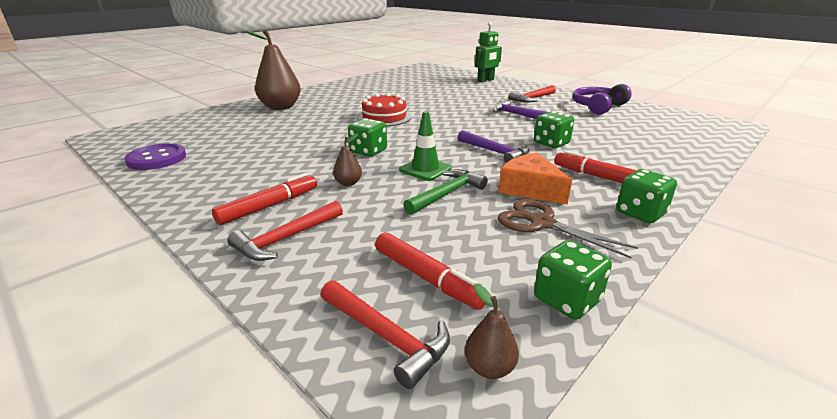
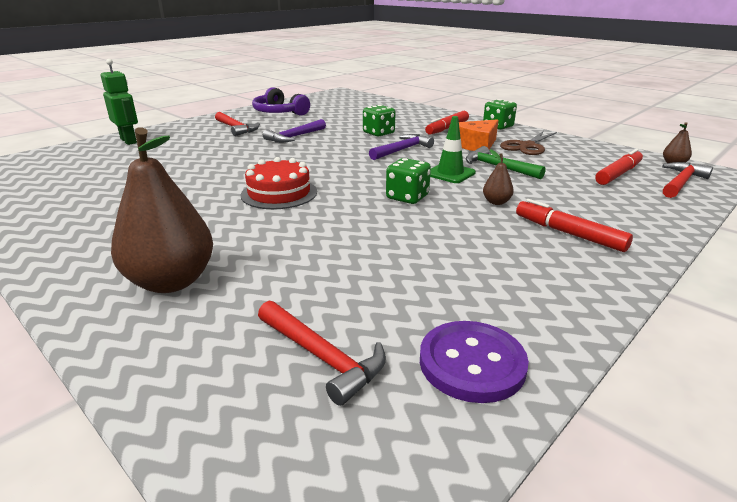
camera: 90 degrees left, 0 degrees up
red hammer [227,201,343,261] -> red hammer moved to [258,301,386,406]
green dice [534,240,612,320] -> none

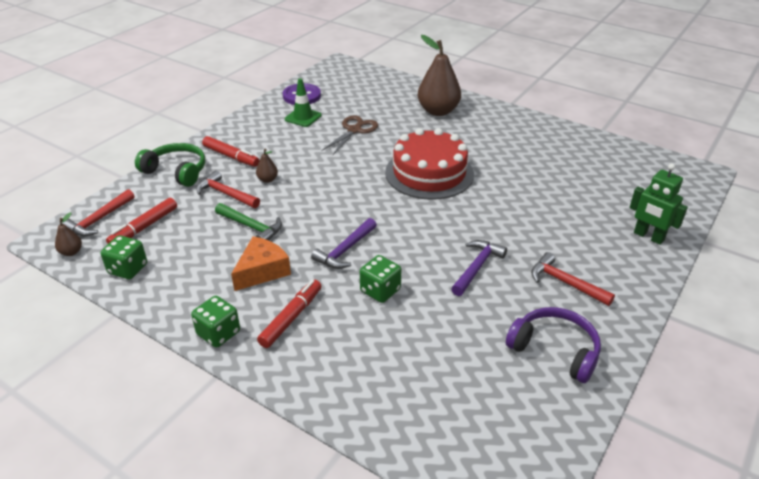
camera: 170 degrees right, 10 degrees up
red cake [241,157,317,209] -> red cake [385,128,474,200], size x1.56
red hammer [258,301,386,406] -> red hammer moved to [197,171,260,208]
green dice [386,158,431,204] -> green dice moved to [101,235,147,279]
green traffic cone [430,116,476,183] -> green traffic cone moved to [285,78,322,127]
brown scissors [500,131,557,155] -> brown scissors moved to [321,115,378,155]
none -> green headphones [135,143,205,187]

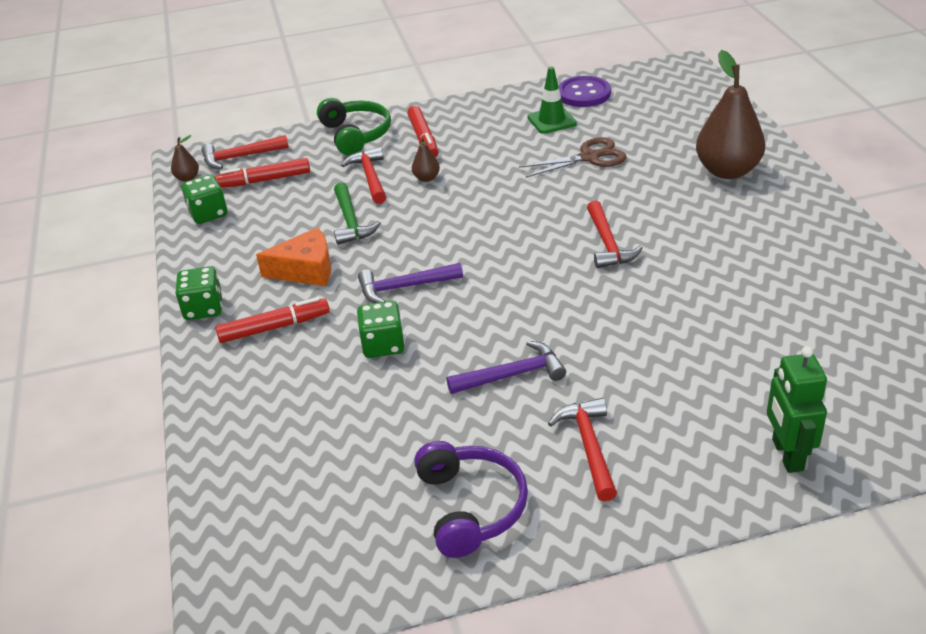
camera: 45 degrees right, 0 degrees up
red cake [385,128,474,200] -> red hammer [587,200,643,268]

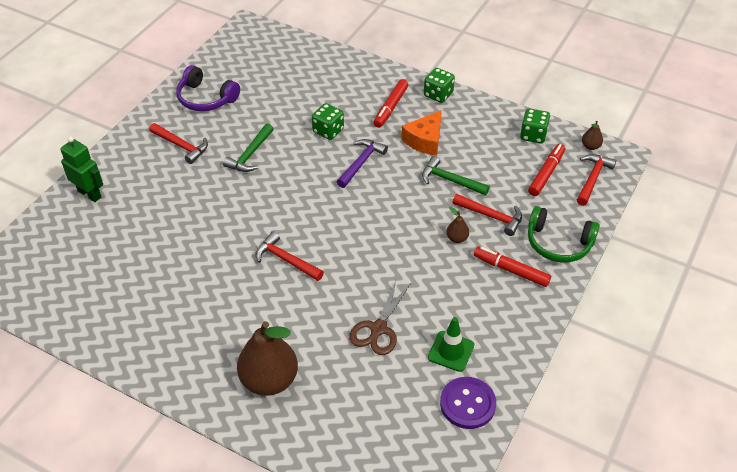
camera: 130 degrees right, 10 degrees up
purple hammer [446,341,566,394] -> green hammer [223,123,274,172]

